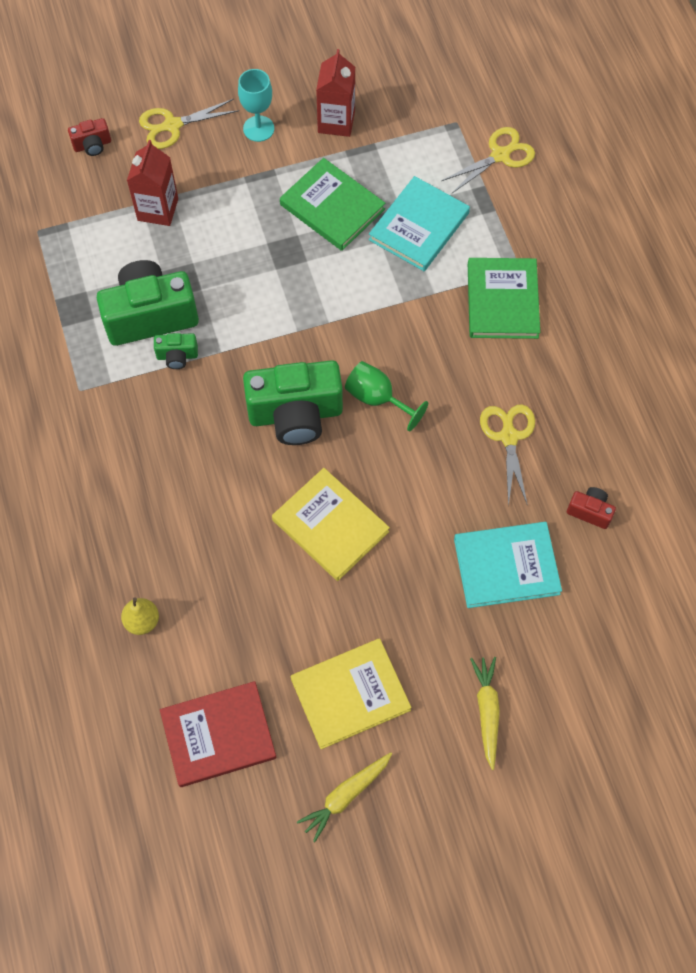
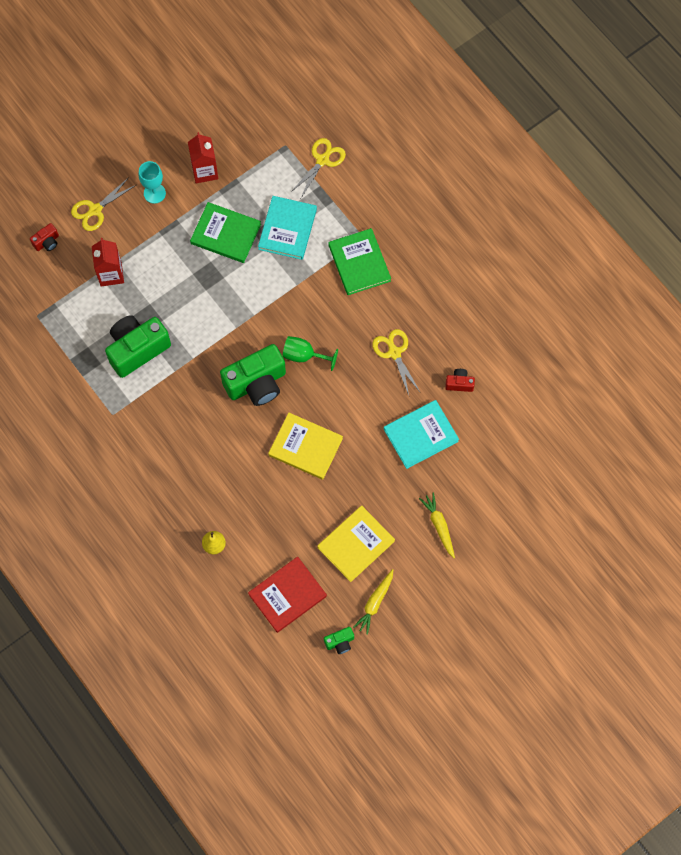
camera: 20 degrees left, 5 degrees up
green camera [154,333,198,369] -> green camera moved to [324,627,354,654]

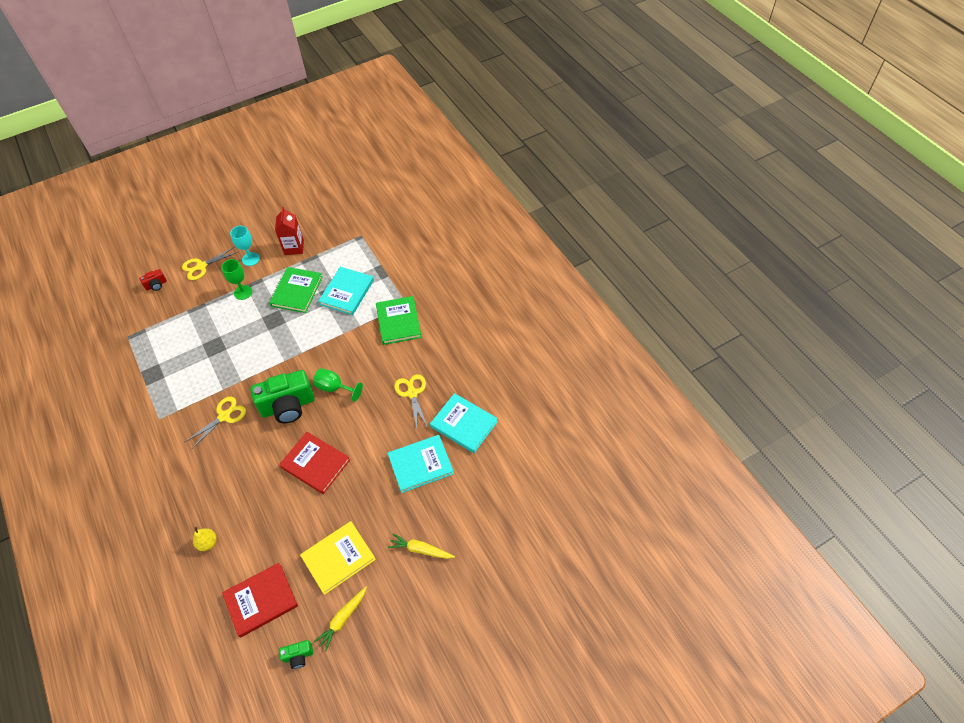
camera: 10 degrees right, 15 degrees down
red carton [92,238,124,286] -> none
green camera [105,315,171,378] -> none
green book [190,202,261,263] -> green book turned 75 degrees clockwise [269,267,323,313]
yellow book [268,413,343,480] -> red book [279,432,350,494]
yellow scissors [291,138,346,198] -> yellow scissors moved to [185,396,246,449]
yellow carrot [419,492,455,558] -> yellow carrot turned 60 degrees counterclockwise [388,534,455,559]
red camera [445,369,475,392] -> turquoise book [430,393,498,453]
none -> green goblet [221,259,252,300]

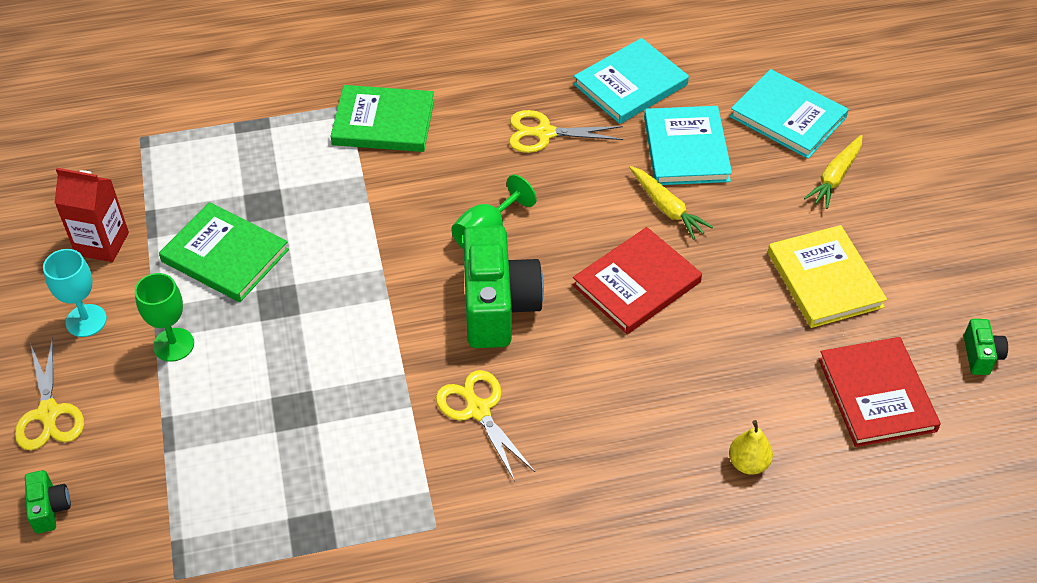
camera: 75 degrees left, 5 degrees down
red camera [139,269,167,291] -> green camera [25,470,71,534]
yellow carrot [314,587,367,651] -> yellow carrot moved to [629,166,713,240]
turquoise book [318,267,374,315] -> turquoise book moved to [730,69,849,159]

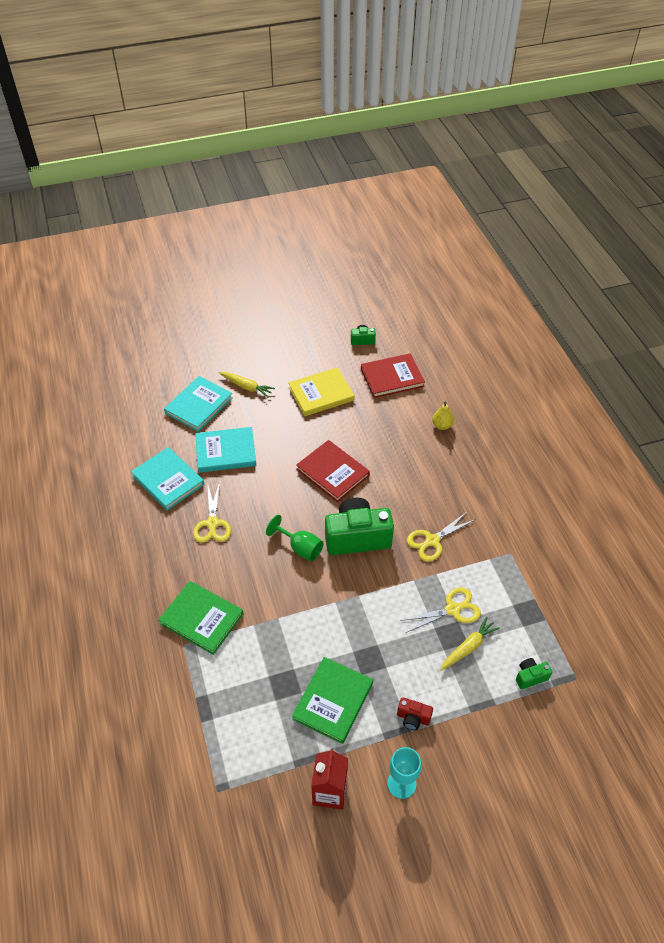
camera: 95 degrees left, 0 degrees up
yellow scissors [15,337,84,450] -> yellow scissors moved to [400,588,481,633]
green camera [25,470,71,534] -> green camera moved to [516,658,552,690]
green goblet [135,273,194,362] -> red camera [397,697,433,730]
green book [330,85,434,152] -> green book turned 60 degrees counterclockwise [159,581,244,655]
yellow carrot [629,166,713,240] -> yellow carrot moved to [440,617,500,671]

